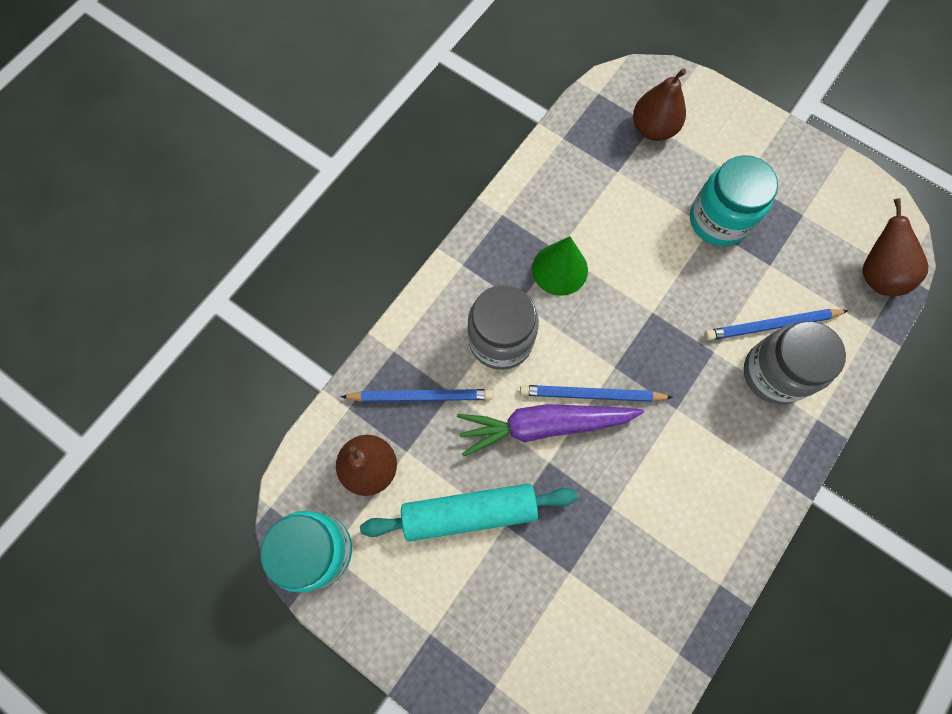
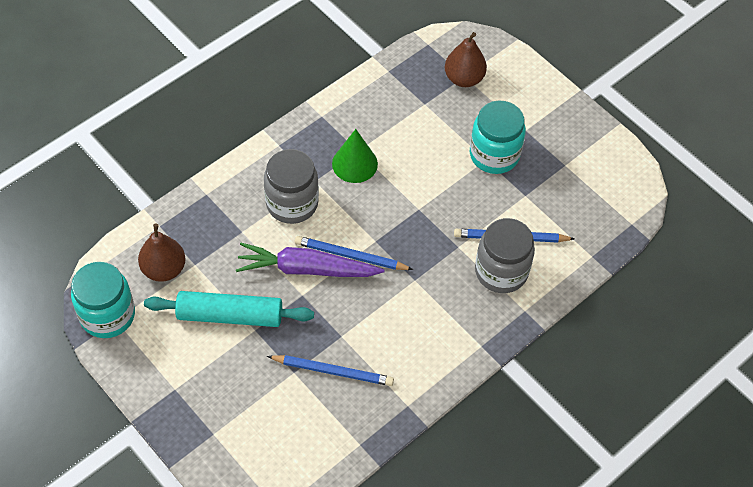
camera: 10 degrees right, 15 degrees down
blue pencil [341,389,494,402] -> blue pencil moved to [267,355,394,386]
brown pear [862,198,929,296] -> none

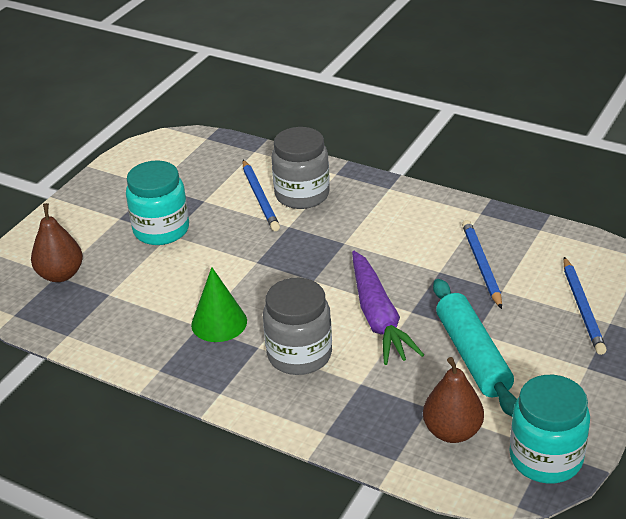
camera: 105 degrees left, 20 degrees down
blue pencil [295,236,413,270] -> blue pencil moved to [563,257,607,355]

